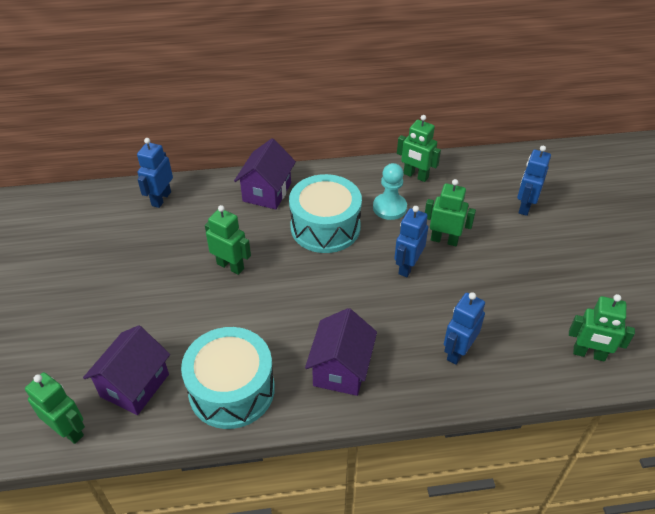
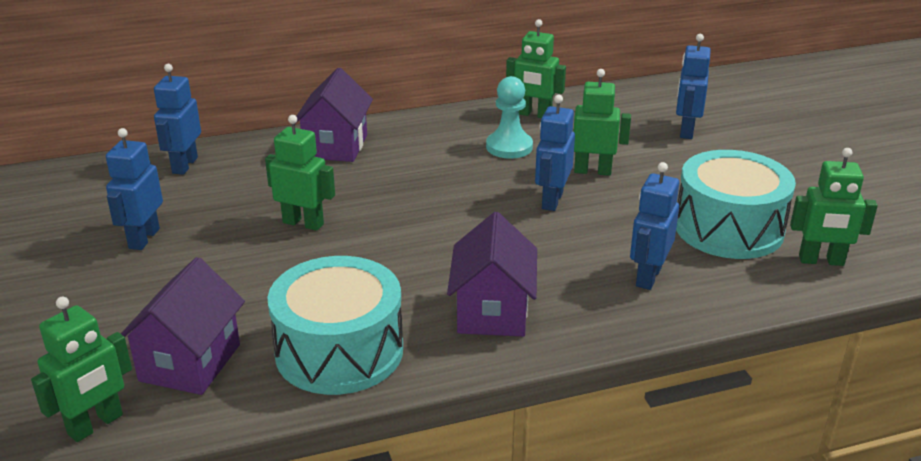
camera: 10 degrees left, 15 degrees down
green robot [25,372,85,444] -> green robot turned 105 degrees clockwise [31,297,132,442]
turquoise drum [289,174,362,253] -> turquoise drum moved to [676,150,796,259]
none -> blue robot [106,128,163,250]

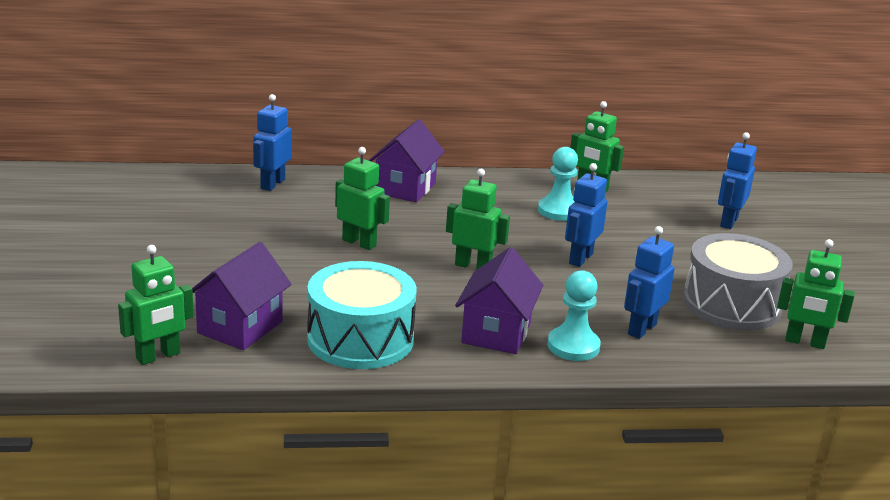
camera: 10 degrees right, 5 degrees down
blue robot [106,128,163,250] -> none
green robot [572,69,631,176] -> green robot moved to [446,169,510,270]
turquoise drum [676,150,796,259] -> grey drum [683,233,793,331]
none -> turquoise pawn [547,270,601,361]

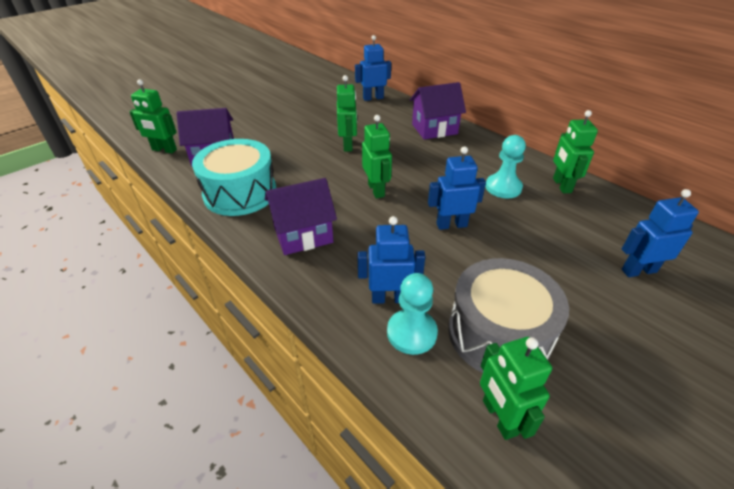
camera: 55 degrees right, 15 degrees up
turquoise pawn [547,270,601,361] -> turquoise pawn moved to [387,273,438,355]

